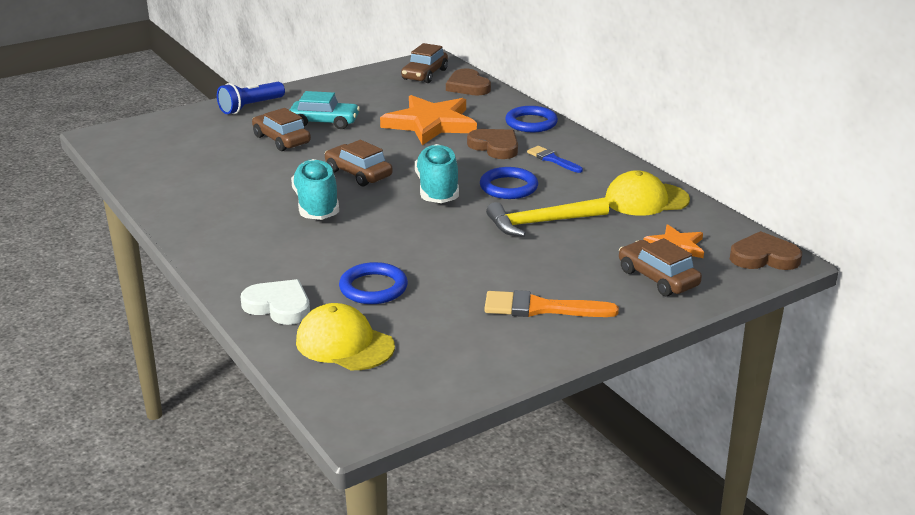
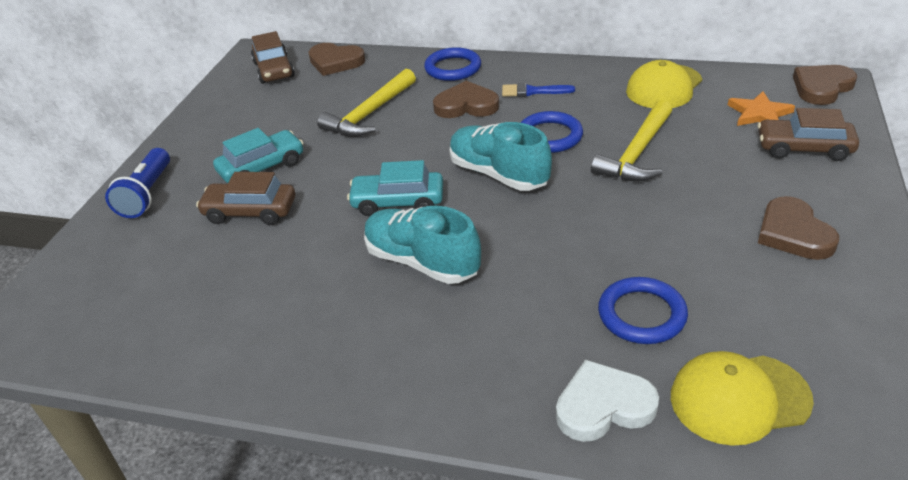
camera: 40 degrees left, 10 degrees up
brown car [325,140,393,186] -> turquoise car [347,160,443,216]
orange star [380,95,477,145] -> yellow hammer [317,69,416,137]
orange brush [484,290,619,317] -> brown heart [758,196,839,260]

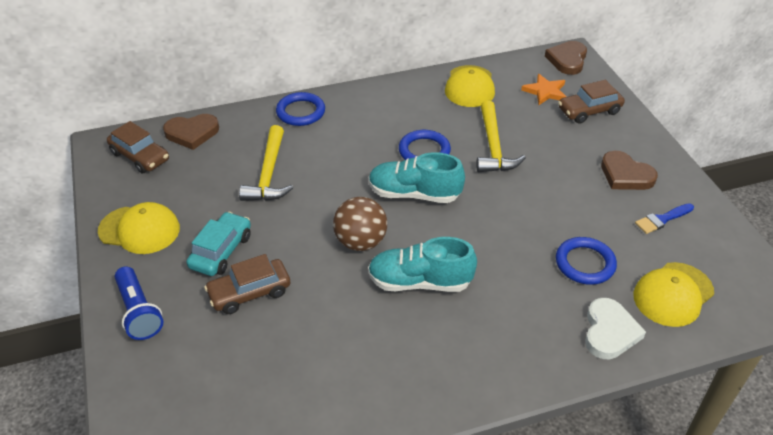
camera: 35 degrees left, 5 degrees up
turquoise car [347,160,443,216] -> brown ball [333,197,387,251]
brown heart [433,81,499,118] -> none
blue brush [502,83,575,97] -> blue brush moved to [635,203,694,234]
white heart [556,359,659,442] -> white heart turned 150 degrees clockwise [585,298,646,359]
none -> yellow cap [98,202,180,254]

